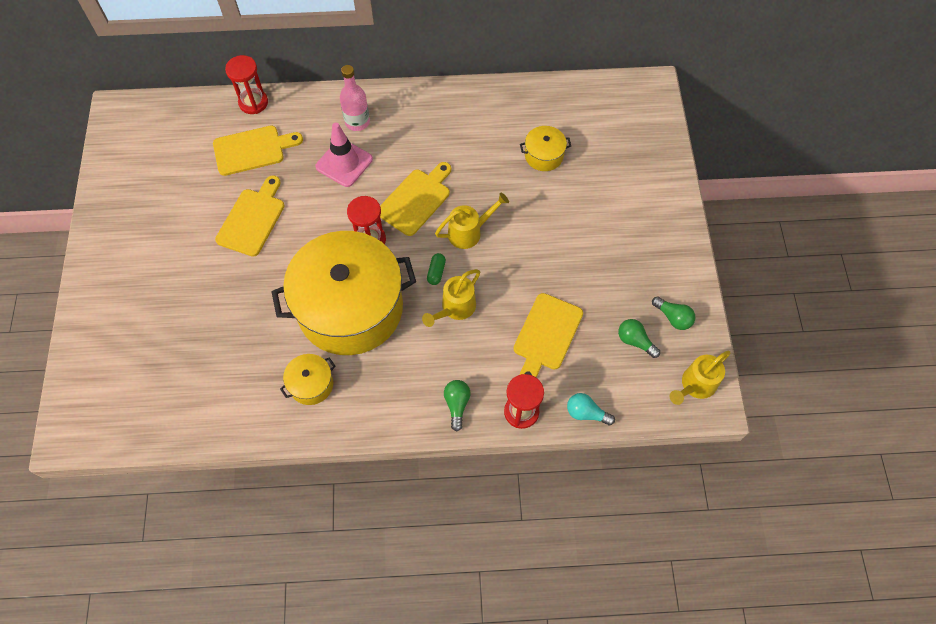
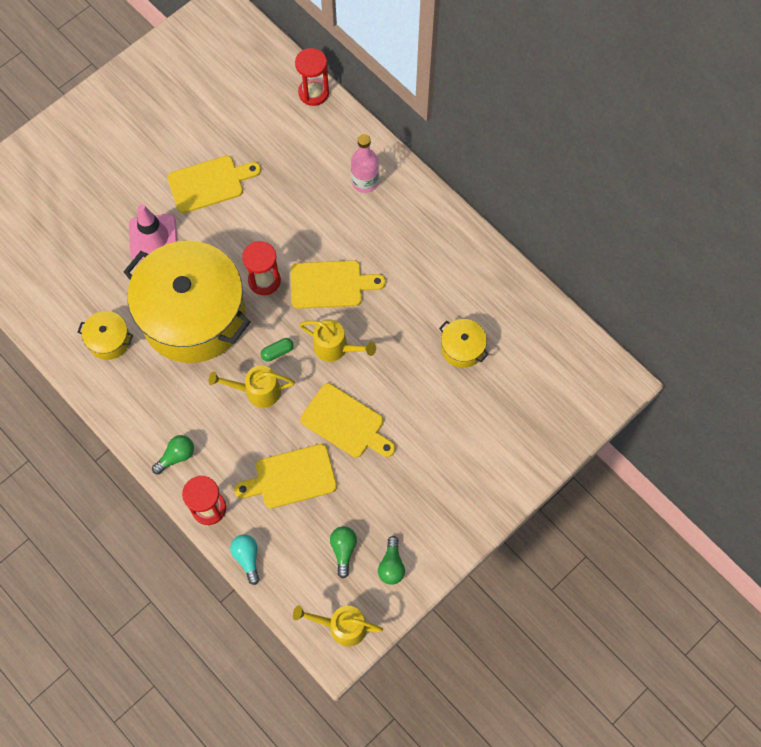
camera: 50 degrees right, 5 degrees up
yellow cutting board [213,126,303,176] -> yellow cutting board moved to [300,383,396,457]
pink traffic cone [315,122,373,187] -> pink traffic cone moved to [129,204,177,260]

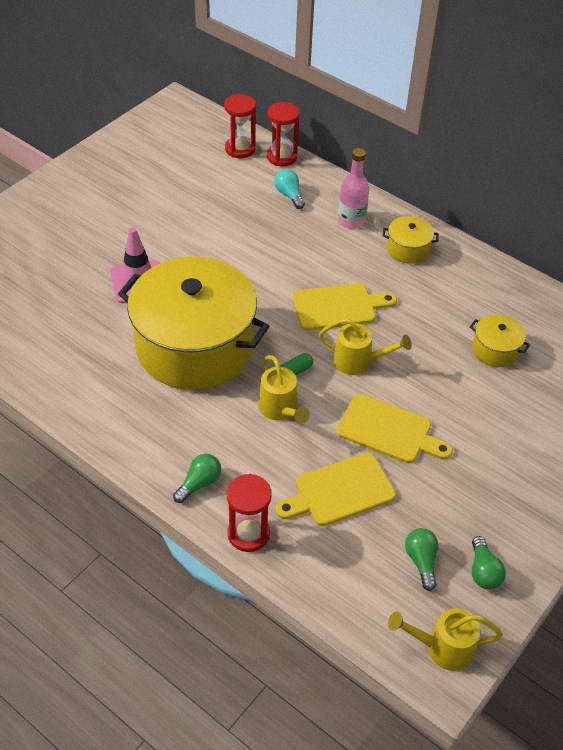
camera: 10 degrees left, 20 degrees down
yellow pot [78,311,133,360] -> yellow pot moved to [383,216,439,264]
yellow cutting board [167,156,261,213] -> none
yellow watering can [208,365,295,408] -> yellow watering can turned 105 degrees counterclockwise [258,355,310,423]
turquoise light bulb [230,534,260,585] -> turquoise light bulb moved to [275,169,305,209]
red hourglass [242,241,281,295] -> red hourglass moved to [224,94,256,158]

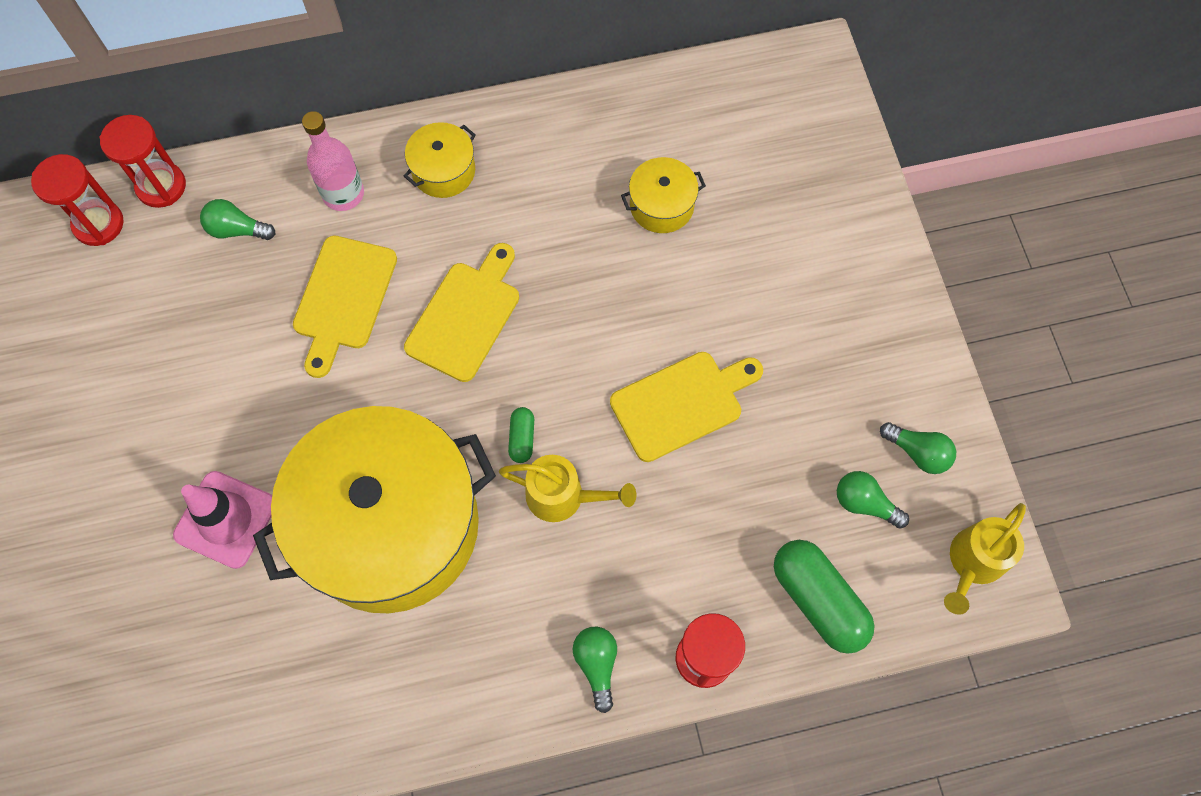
camera: 50 degrees left, 20 degrees up
turquoise light bulb [275,169,305,209] -> green light bulb [200,199,276,240]
yellow cutting board [275,452,396,526] -> yellow cutting board moved to [293,236,397,378]
yellow watering can [319,318,412,375] -> none
none -> green capsule [774,540,875,654]

